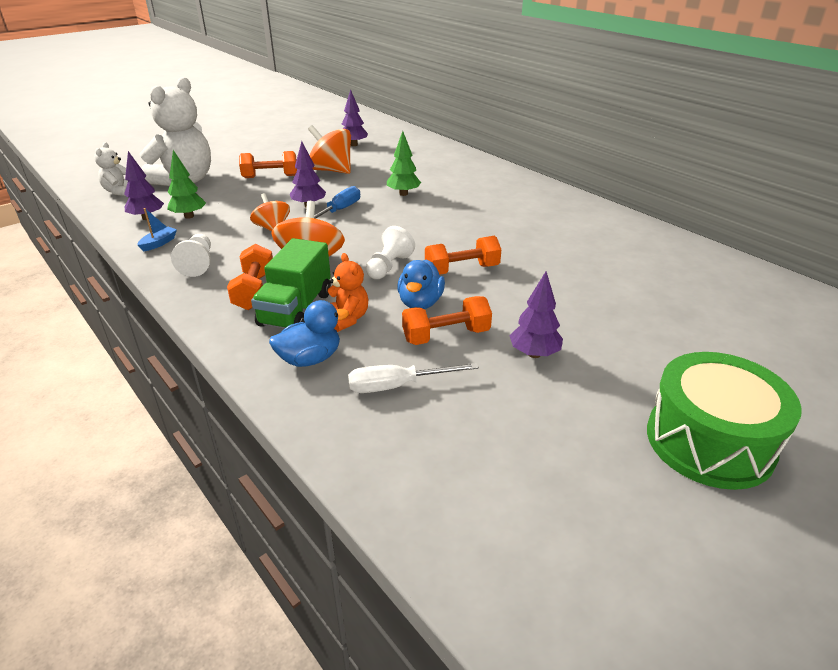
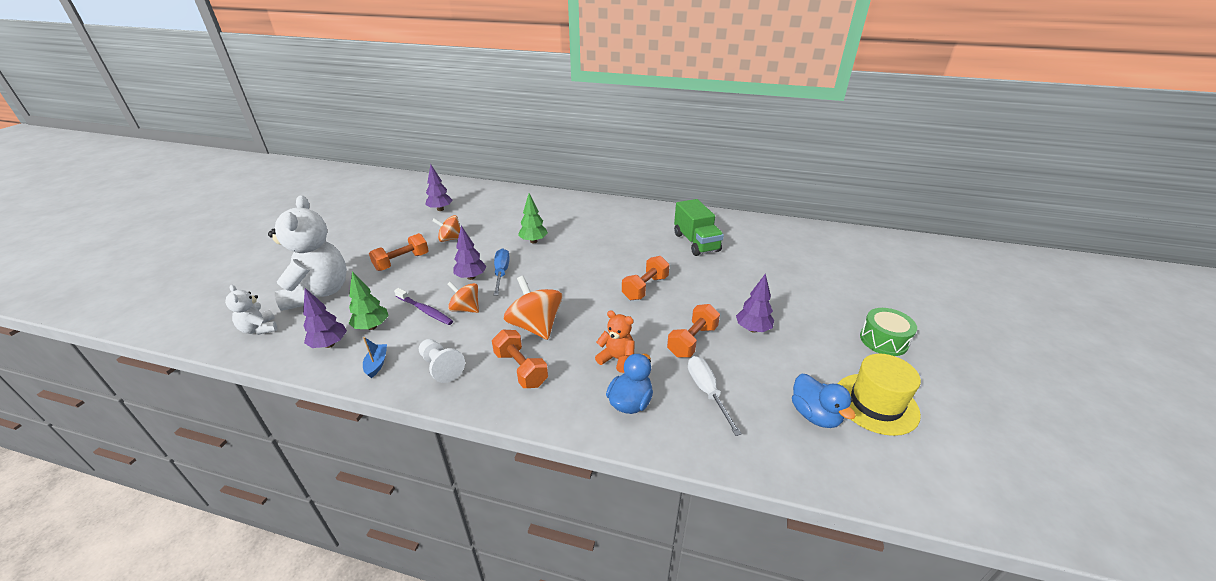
camera: 35 degrees left, 0 degrees up
green truck [251,238,331,329] -> green truck moved to [674,199,724,256]
orange spinning top [308,125,351,174] -> orange spinning top [432,215,460,242], size x0.63
white screwdriver [348,363,479,393] -> white screwdriver turned 120 degrees clockwise [688,356,742,436]
white pawn [366,226,415,279] -> none
blue duck [397,259,445,309] -> blue duck moved to [792,374,856,428]
green drum [647,352,802,490] -> green drum [860,308,917,356], size x0.60
none -> purple toothbrush [394,288,453,325]
none -> yellow hat [838,354,921,436]

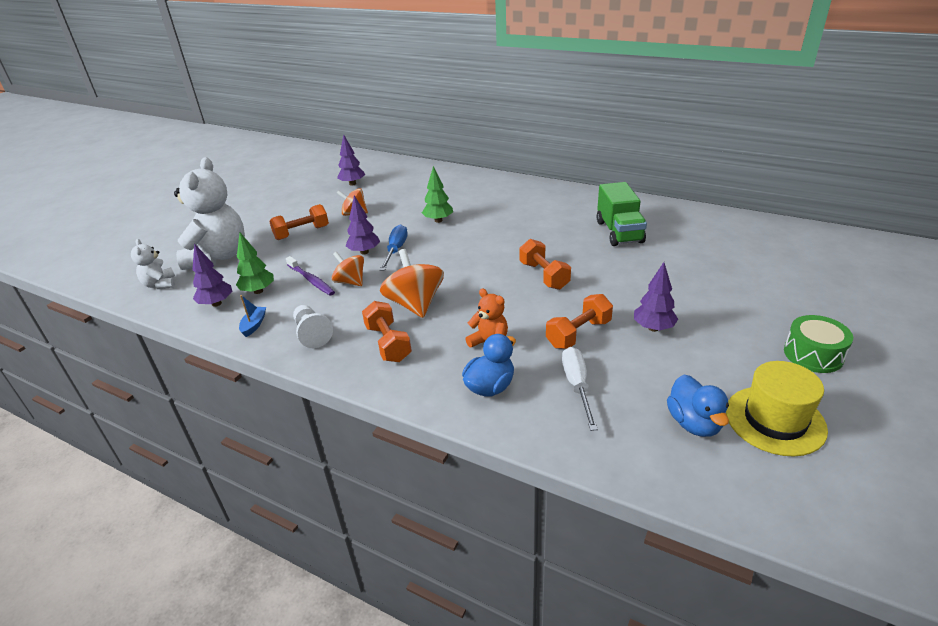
camera: 15 degrees right, 0 degrees up
orange dumbbell [622,256,669,300] -> orange dumbbell turned 75 degrees counterclockwise [519,239,571,290]

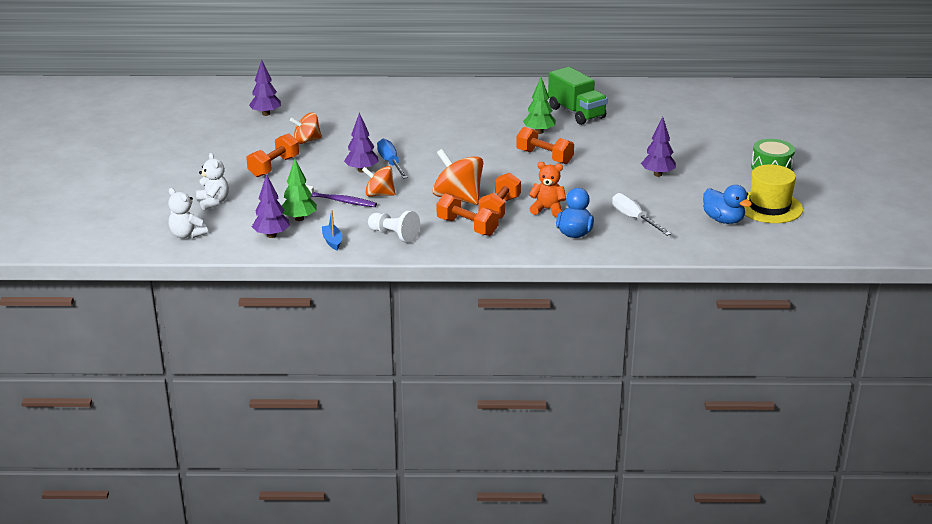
camera: 30 degrees left, 5 degrees down
white teddy bear [174,157,245,270] -> white teddy bear [196,153,229,210], size x0.48
green tree [422,166,453,223] -> green tree moved to [523,77,556,134]
orange dumbbell [546,294,613,349] -> orange dumbbell moved to [478,172,521,219]

